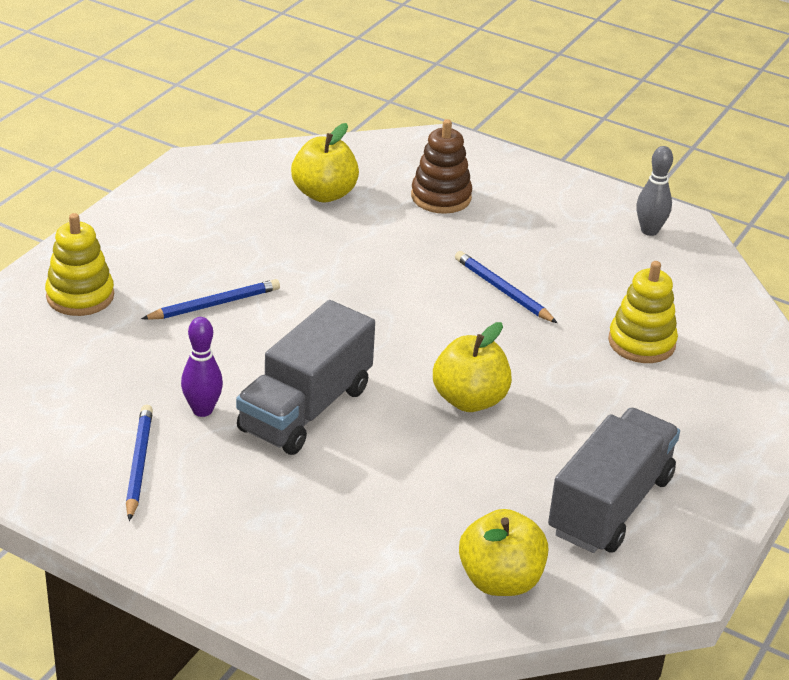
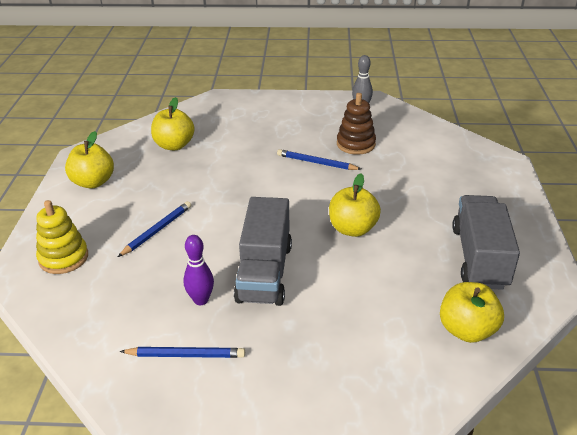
camera: 25 degrees left, 0 degrees up
blue pencil [126,405,153,521] -> blue pencil turned 120 degrees clockwise [120,347,245,358]
brown stacking toy [411,119,472,214] -> brown stacking toy moved to [337,93,376,155]
yellow stacking toy [608,261,678,363] -> none
none -> yellow apple [65,131,114,189]

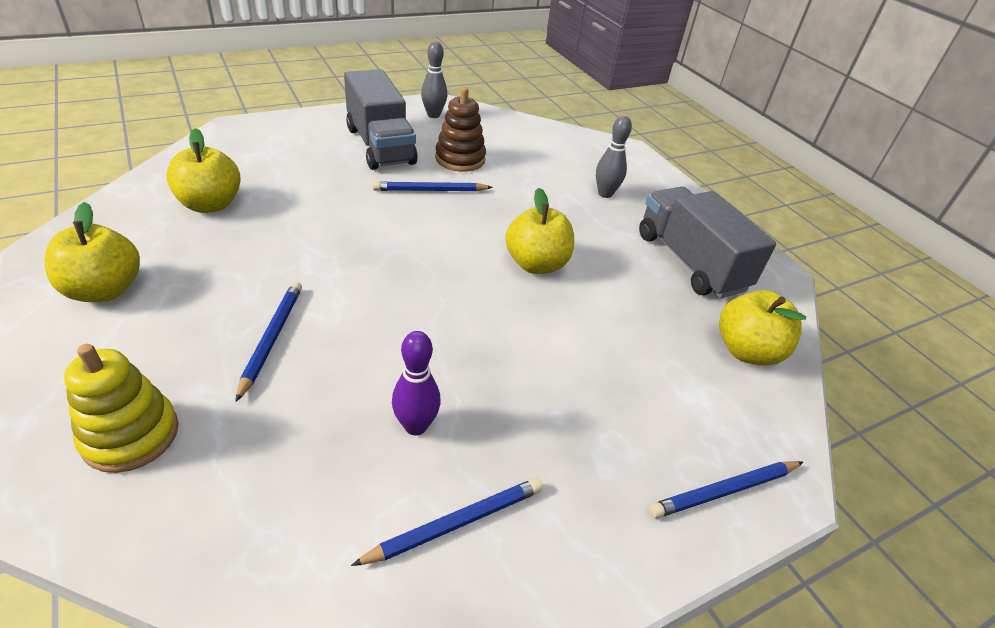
camera: 35 degrees left, 5 degrees up
grey truck [234,197,292,306] -> grey truck moved to [344,69,418,170]
none -> grey bowling pin [596,116,632,198]
none -> blue pencil [648,461,803,519]

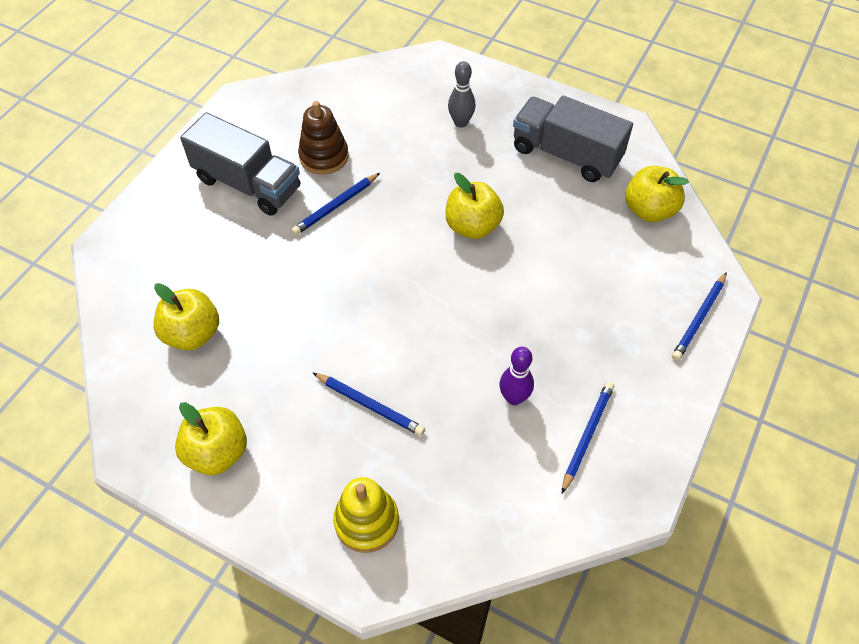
camera: 30 degrees left, 15 degrees up
blue pencil [235,282,302,402] -> blue pencil turned 150 degrees clockwise [312,372,425,436]
grey bowling pin [421,41,447,118] -> none

